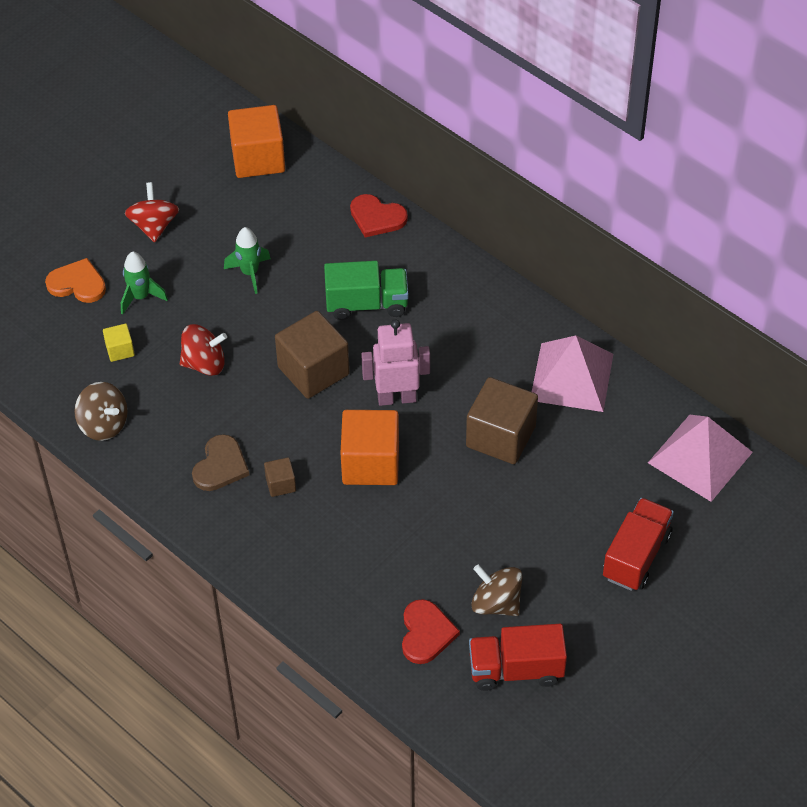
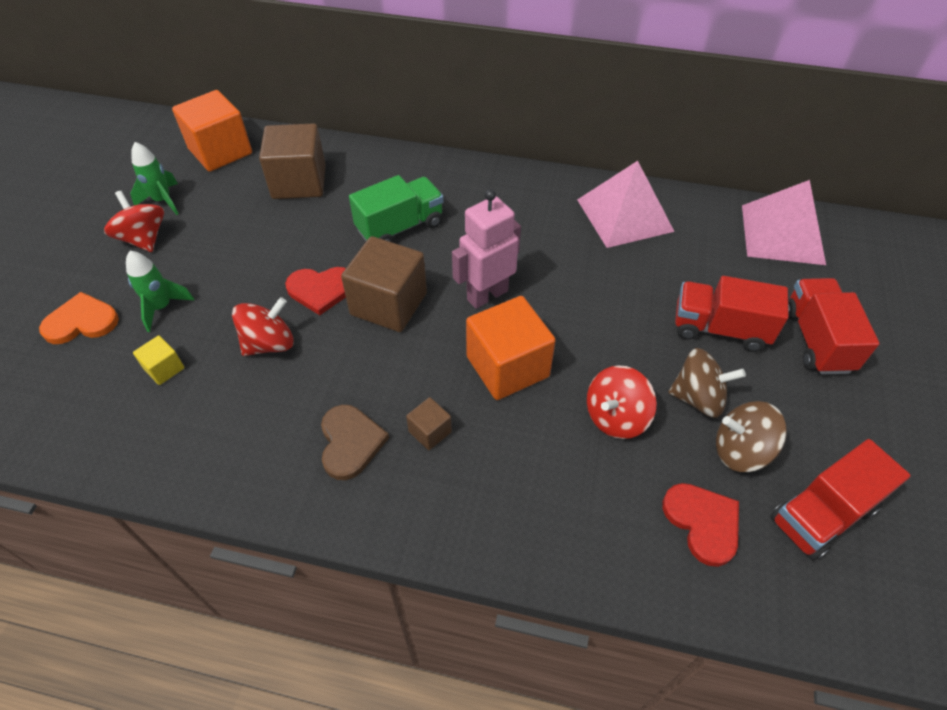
camera: 30 degrees left, 0 degrees up
brown spinning top [74,382,127,441] -> brown spinning top moved to [668,348,746,418]
green rocket [224,227,271,294] -> green rocket moved to [130,142,179,215]
red heart [350,194,408,237] -> red heart moved to [285,267,346,315]
brown cube [466,377,538,464] -> brown cube moved to [259,123,326,199]
none -> red spinning top [587,365,657,439]
none -> red truck [675,276,789,352]

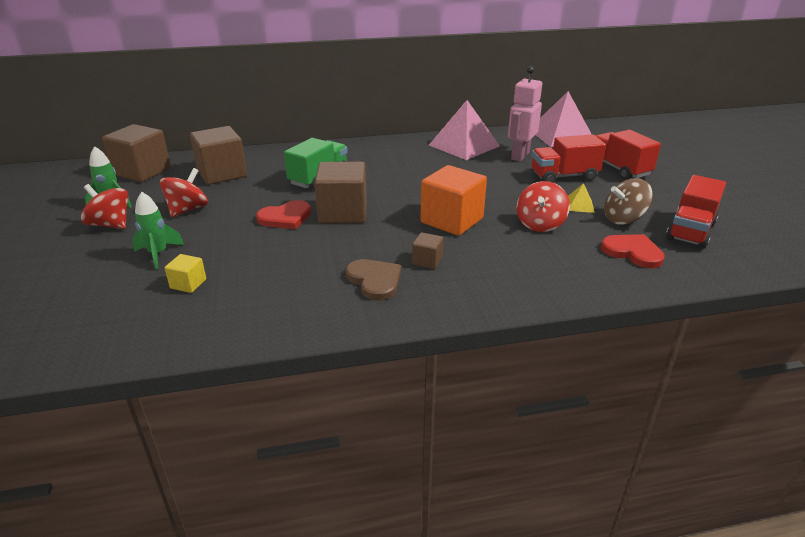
camera: 25 degrees left, 20 degrees down
orange heart [39,292,119,344] -> none
orange cube [172,90,252,172] -> brown cube [102,124,171,182]
red spinning top [232,297,294,356] -> red spinning top moved to [160,168,208,217]
pink robot [452,189,521,309] -> pink robot moved to [508,66,542,162]
brown spinning top [668,348,746,418] -> yellow pyramid [568,183,595,213]

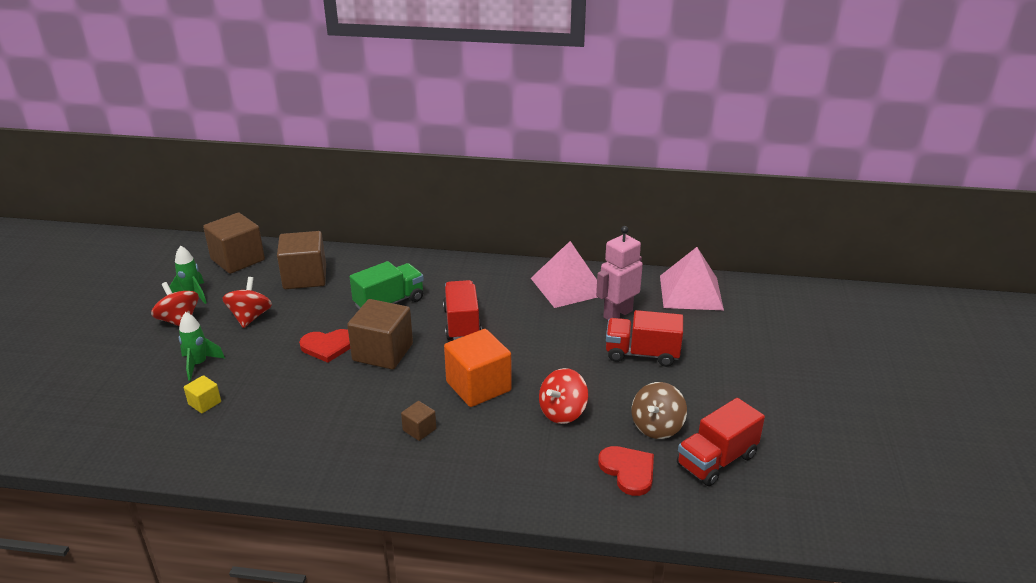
camera: 20 degrees right, 0 degrees up
red spinning top [160,168,208,217] -> red spinning top turned 45 degrees counterclockwise [222,277,272,328]
brown heart [346,259,401,300] -> none
yellow pyramid [568,183,595,213] -> none
red truck [596,130,661,180] -> red truck moved to [443,280,482,340]
brown spinning top [604,178,653,225] -> brown spinning top turned 60 degrees counterclockwise [632,382,687,439]

